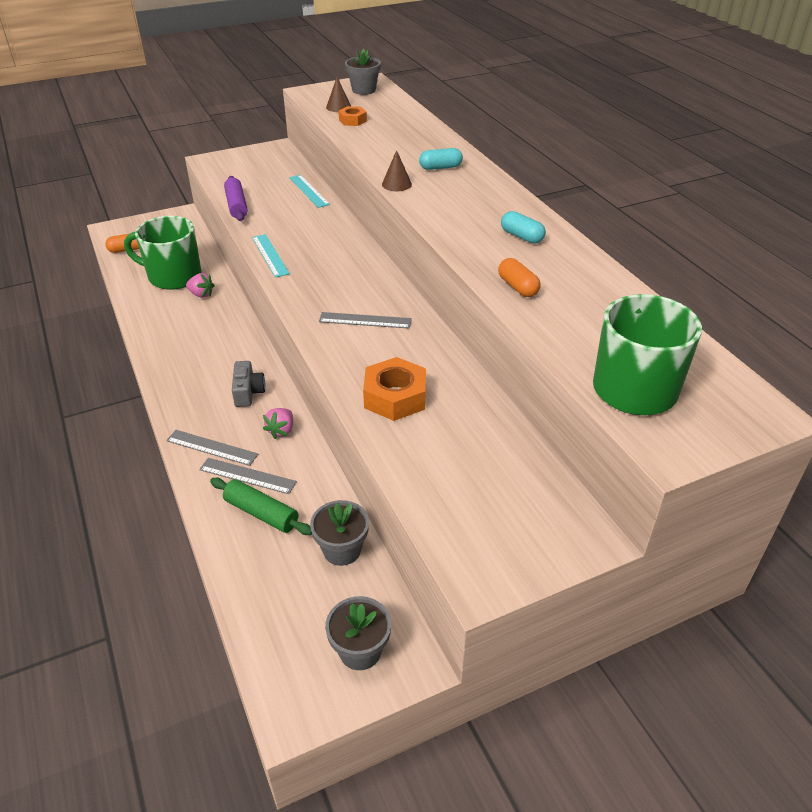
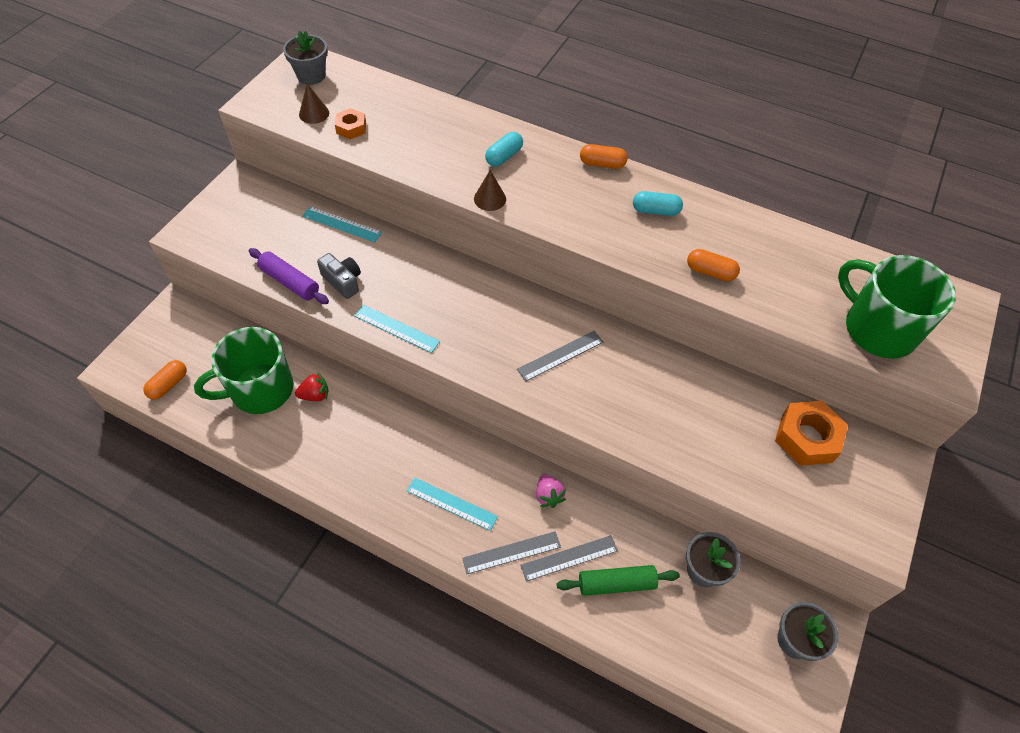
camera: 40 degrees left, 15 degrees up
pink strawberry [186,273,215,298] -> red strawberry [295,372,329,401]
grey camera [232,361,265,407] -> grey camera moved to [317,253,361,299]
orange nut [363,357,426,421] -> orange nut moved to [775,401,848,466]
none -> turquoise ruler [407,477,498,531]
none -> orange capsule [580,144,628,169]

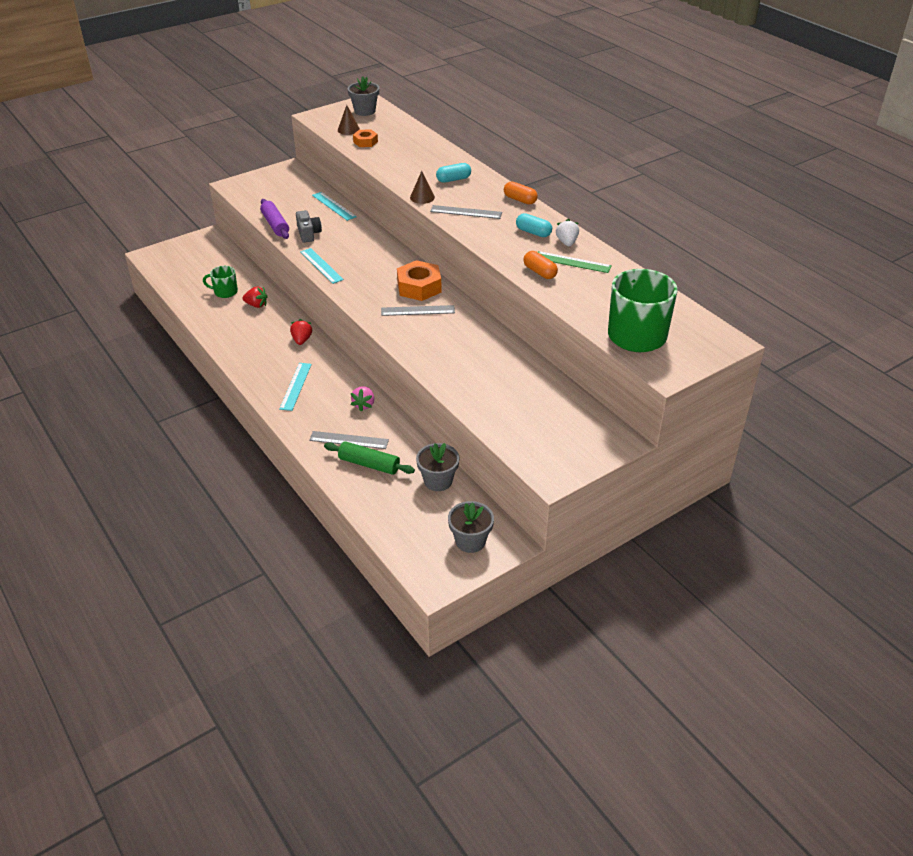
camera: 30 degrees right, 15 degrees down
orange capsule [143,360,187,399] -> none
green mug [194,327,293,414] -> green mug [203,266,238,298], size x0.50
turquoise ruler [407,477,498,531] -> turquoise ruler turned 45 degrees clockwise [279,363,312,411]
grey ruler [462,531,561,574] -> grey ruler moved to [430,205,502,219]
orange nut [775,401,848,466] -> orange nut moved to [397,260,441,301]
none -> red strawberry [290,319,312,345]
none -> green ruler [538,251,612,273]
none -> white strawberry [556,219,579,246]

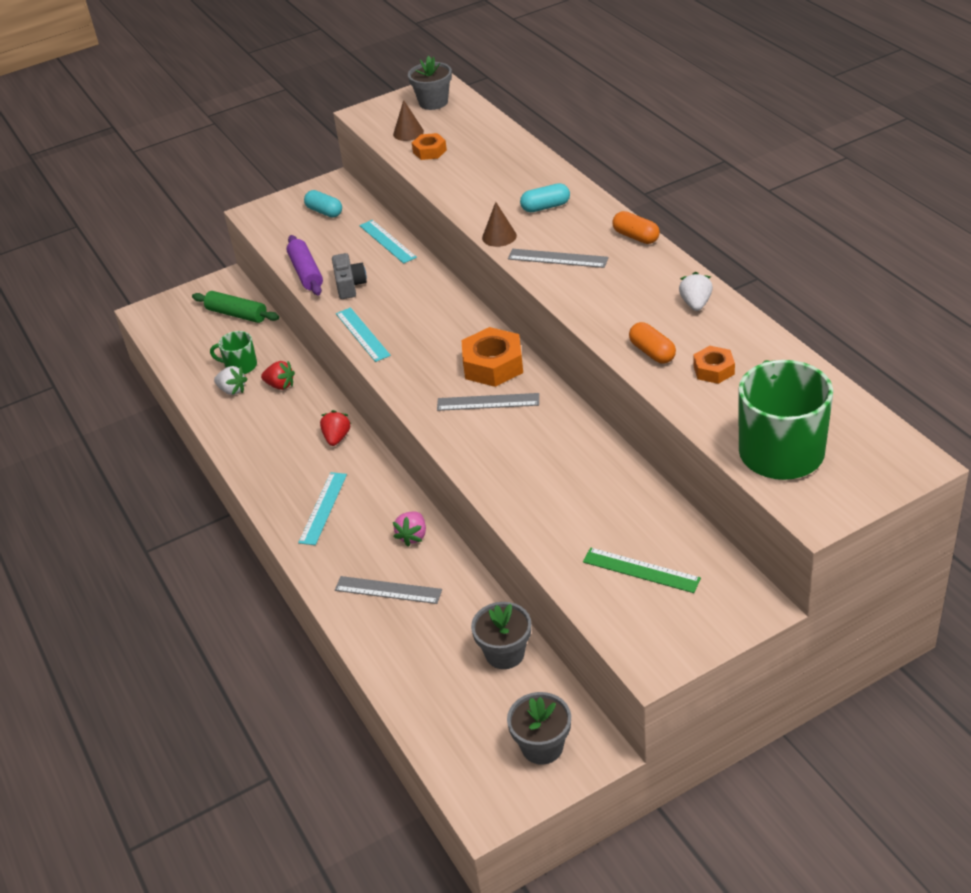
camera: 10 degrees right, 0 degrees up
green rolling pin [324,441,415,475] -> green rolling pin moved to [192,291,279,323]
turquoise capsule [516,213,552,237] -> turquoise capsule moved to [304,190,342,217]
green ruler [538,251,612,273] -> green ruler moved to [583,548,701,593]
none -> white strawberry [214,366,247,395]
none -> orange nut [693,346,735,384]

